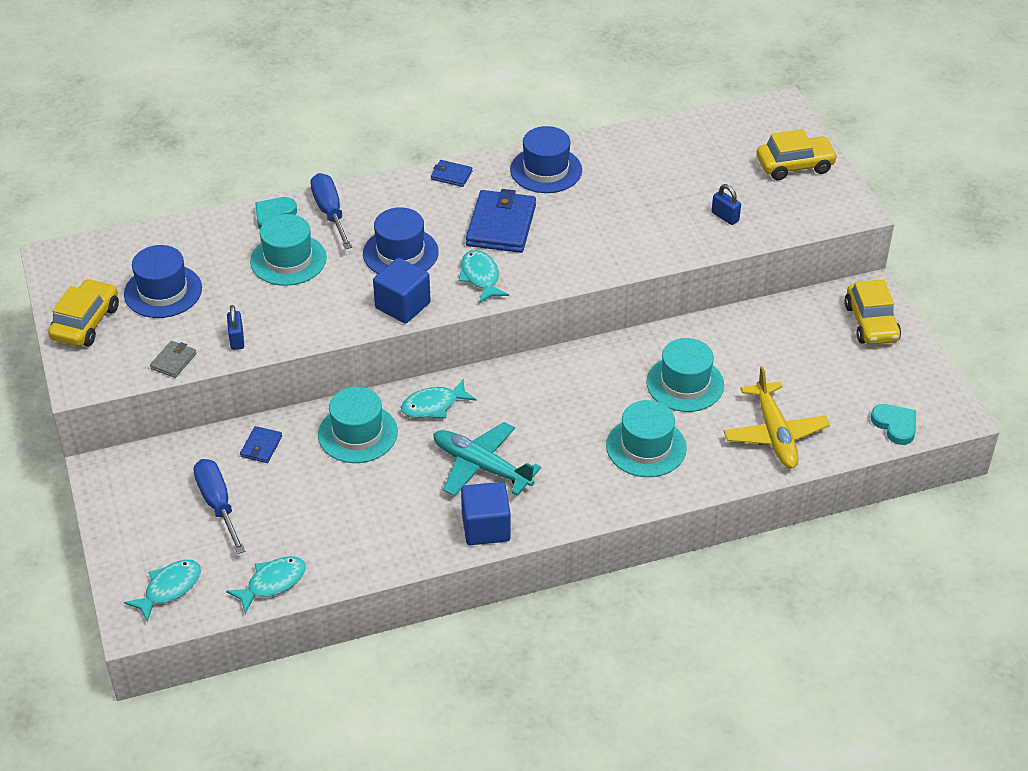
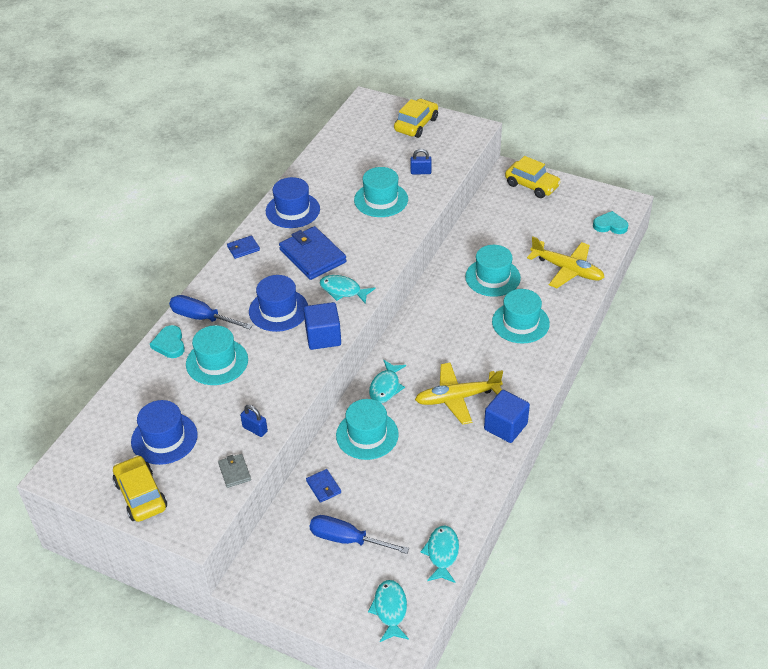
camera: 45 degrees left, 0 degrees up
turquoise plane [433,422,541,496] -> yellow plane [415,363,503,425]
none -> turquoise hat [354,167,408,217]

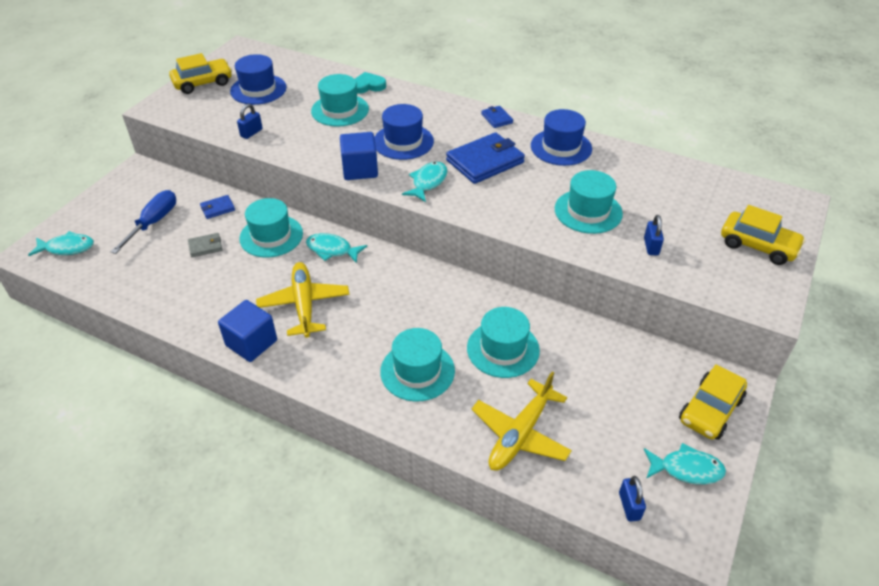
camera: 90 degrees right, 0 degrees up
blue screwdriver [169,295,253,329] -> none
grey wallet [218,454,251,488] -> grey wallet moved to [188,233,222,257]
turquoise fish [420,525,459,583] -> turquoise fish moved to [644,443,726,485]
turquoise heart [593,211,628,234] -> blue padlock [619,476,646,522]

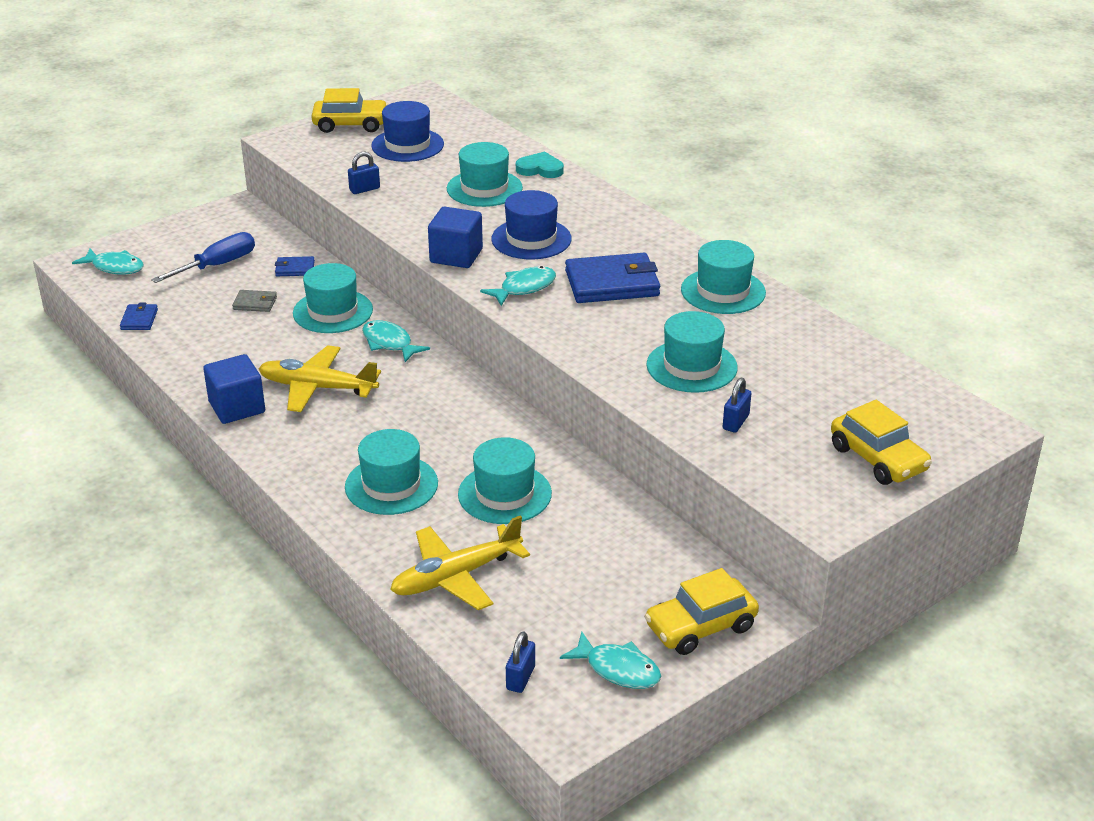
camera: 25 degrees right, 10 degrees down
yellow plane [256,262,349,338] -> yellow plane turned 90 degrees counterclockwise [258,345,381,412]
blue wallet [481,106,513,128] -> blue wallet moved to [120,303,158,330]
blue hat [531,109,592,166] -> turquoise hat [681,240,766,314]

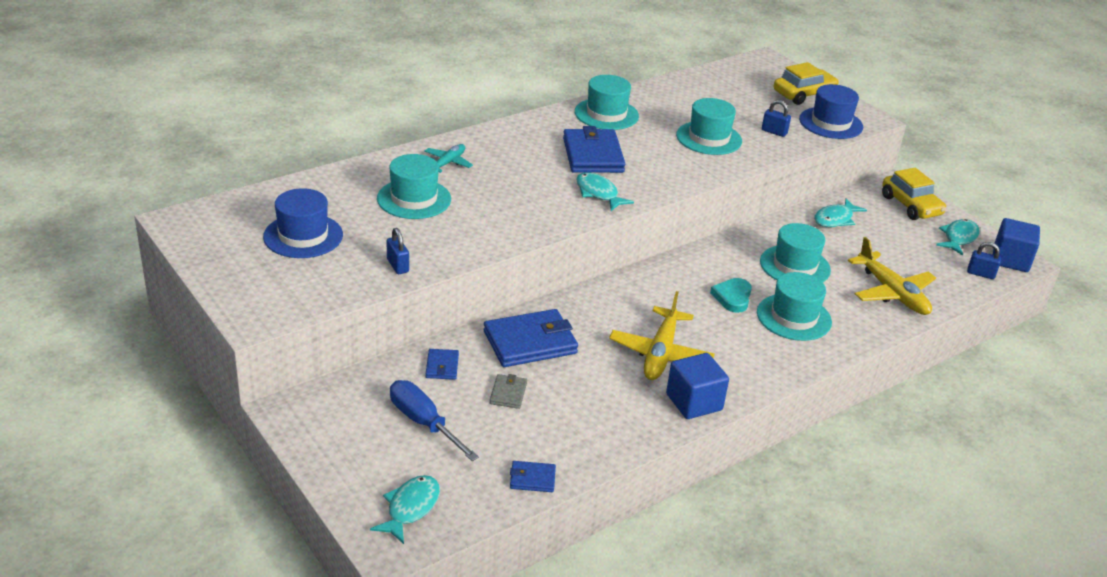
camera: 90 degrees left, 0 degrees up
turquoise hat [293,263,373,333] -> blue wallet [484,309,578,367]
yellow car [311,88,388,133] -> none
turquoise fish [362,320,430,362] -> turquoise fish moved to [814,198,867,227]
blue cube [428,207,483,268] -> blue cube moved to [993,218,1040,272]
blue hat [491,190,572,259] -> blue hat moved to [799,84,863,139]
turquoise heart [516,152,564,178] -> turquoise heart moved to [710,278,752,313]
none -> turquoise plane [424,144,473,173]

